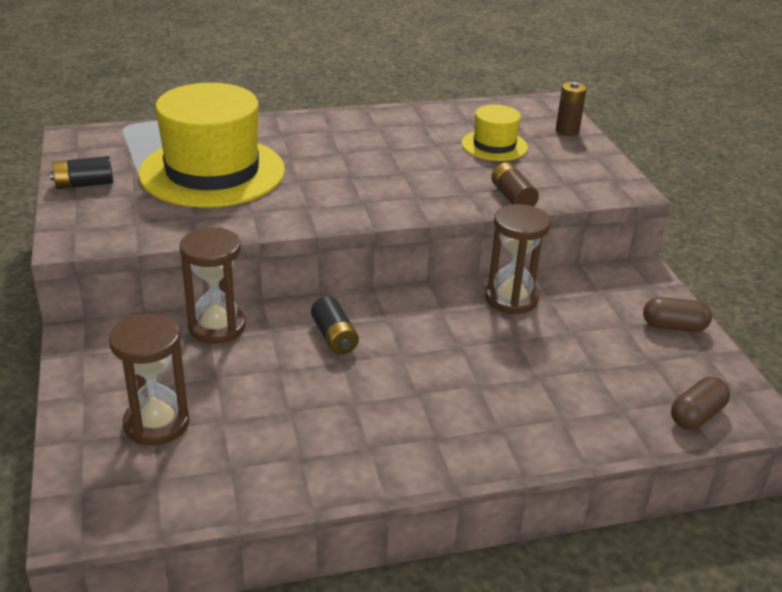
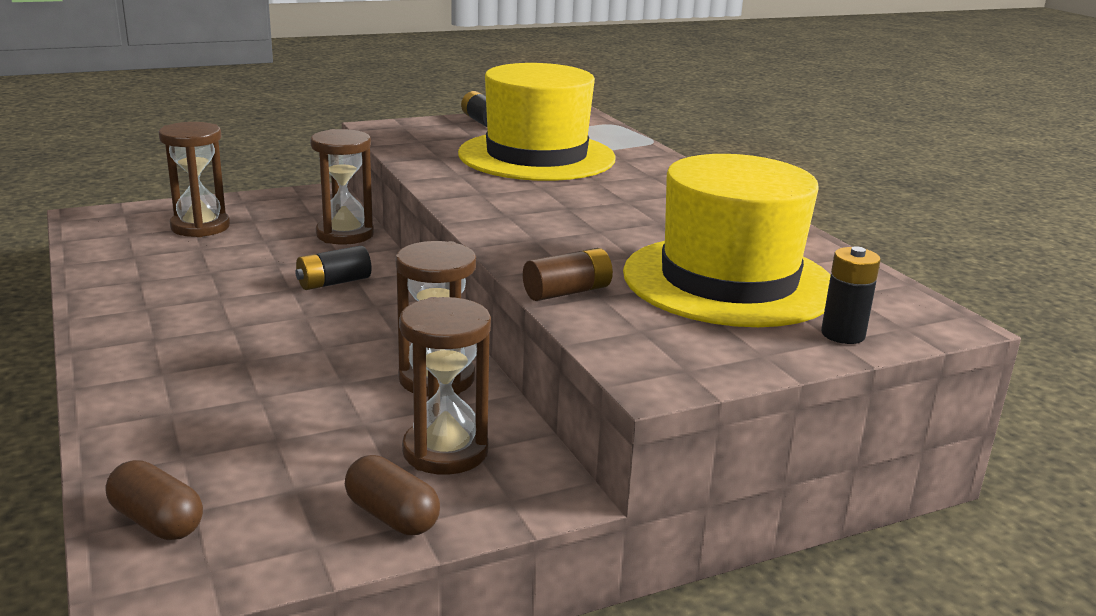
camera: 80 degrees right, 10 degrees down
yellow hat [461,105,528,161] -> yellow hat [623,154,831,327], size x2.01
brown battery [556,82,587,136] -> black battery [821,246,881,344]
brown capsule [643,297,712,332] -> brown capsule turned 45 degrees counterclockwise [345,455,440,535]
none -> brown hourglass [399,297,491,475]

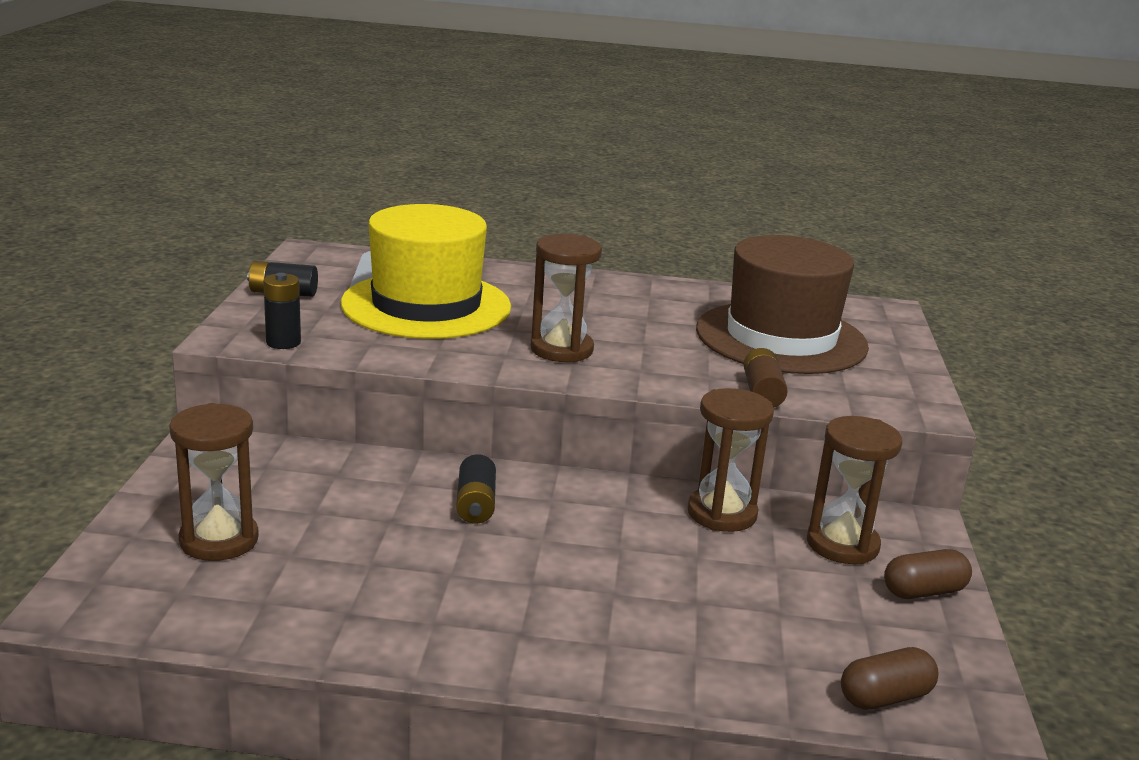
camera: 60 degrees left, 0 degrees up
brown hourglass [310,129,374,245] -> brown hourglass moved to [531,234,602,362]
yellow hat [623,154,831,327] -> brown hat [696,235,869,374]
black battery [821,246,881,344] -> black battery moved to [263,273,301,349]

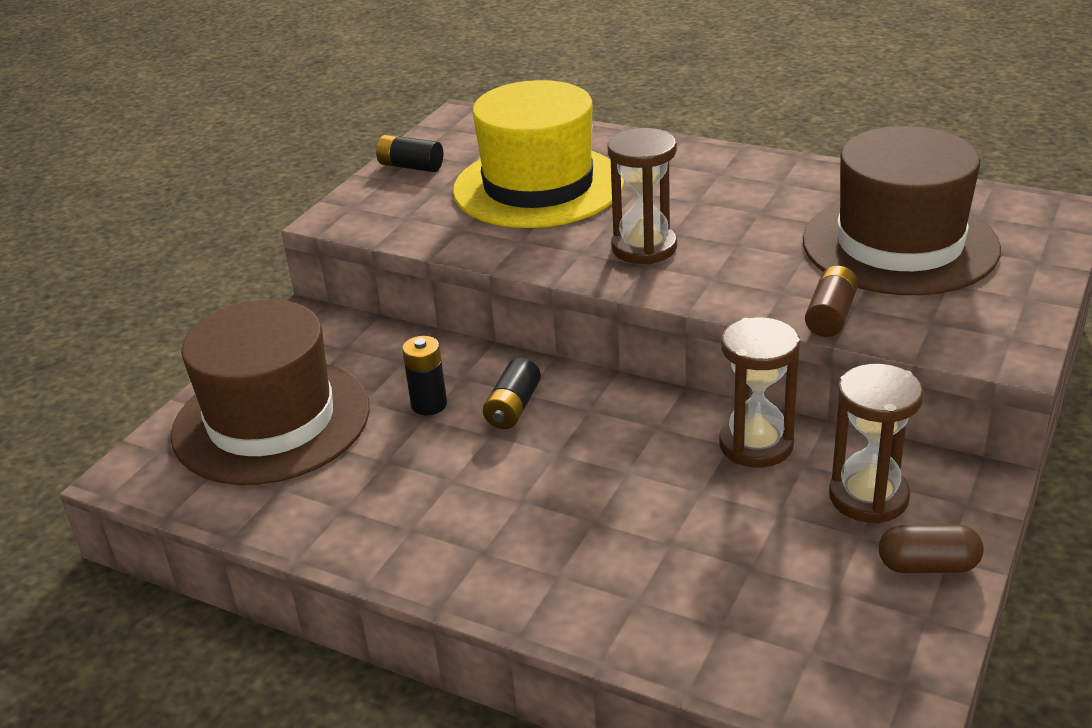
camera: 25 degrees right, 10 degrees up
brown hourglass [169,403,259,561] -> brown hat [171,300,370,485]
black battery [263,273,301,349] -> black battery moved to [402,336,447,415]
brown capsule [841,647,939,710] -> none

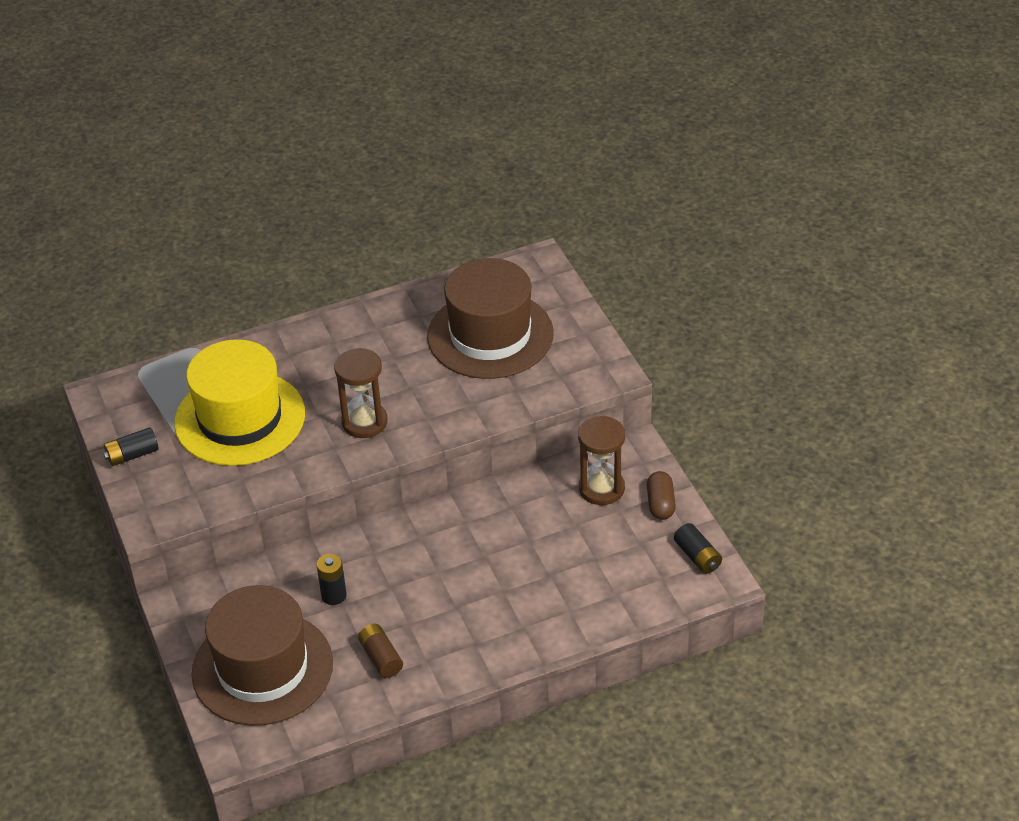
camera: 50 degrees left, 10 degrees up
black battery [483,358,541,429] -> black battery moved to [674,523,722,574]
brown hourglass [719,317,800,468] -> none
brown battery [805,266,858,337] -> brown battery moved to [358,624,403,678]
brown capsule [879,524,984,573] -> brown capsule turned 45 degrees counterclockwise [647,471,676,520]

